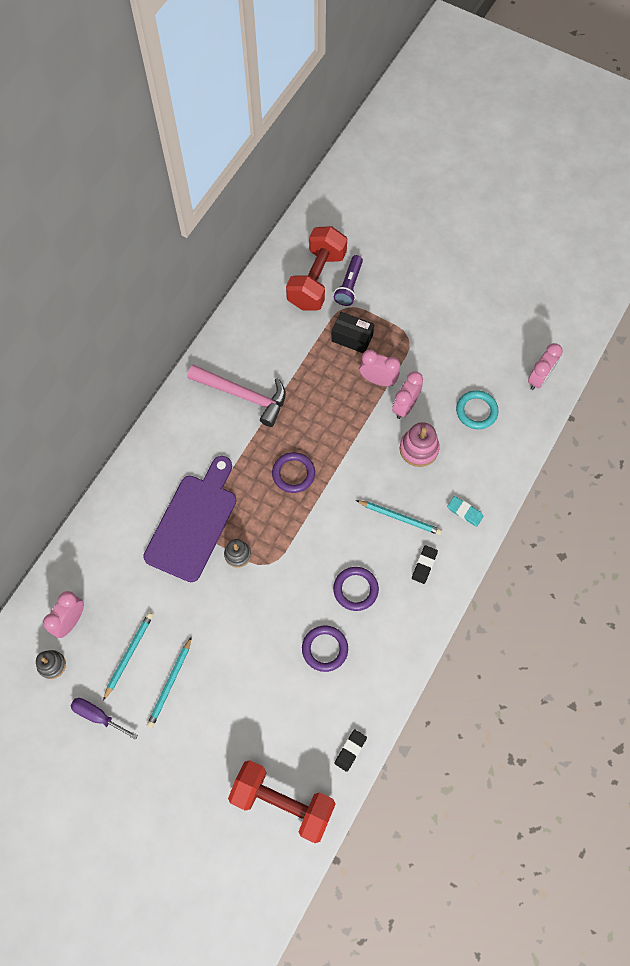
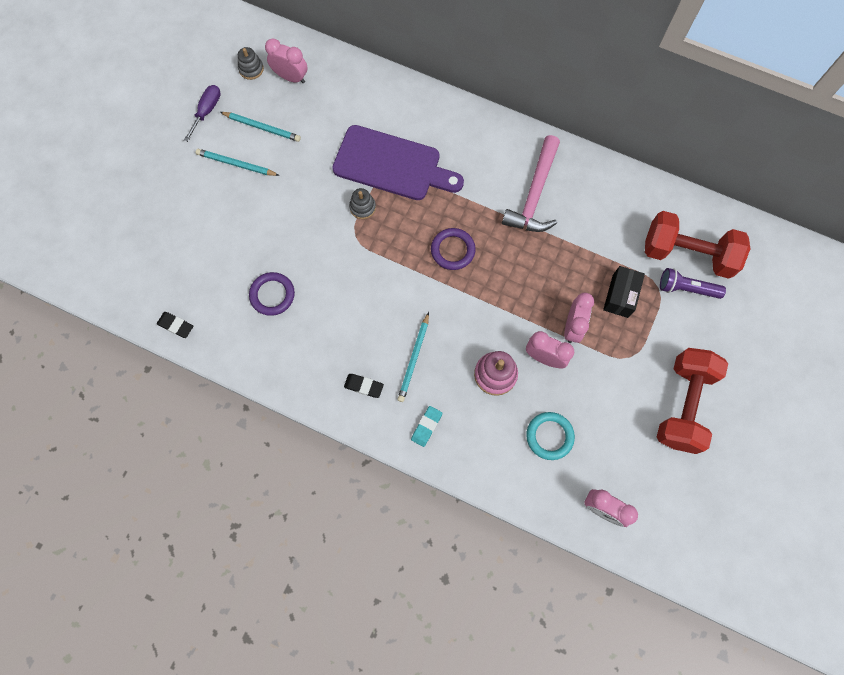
camera: 85 degrees right, 5 degrees up
red dumbbell [228,760,335,843] -> red dumbbell moved to [657,348,728,454]
purple ring [333,567,379,611] -> none

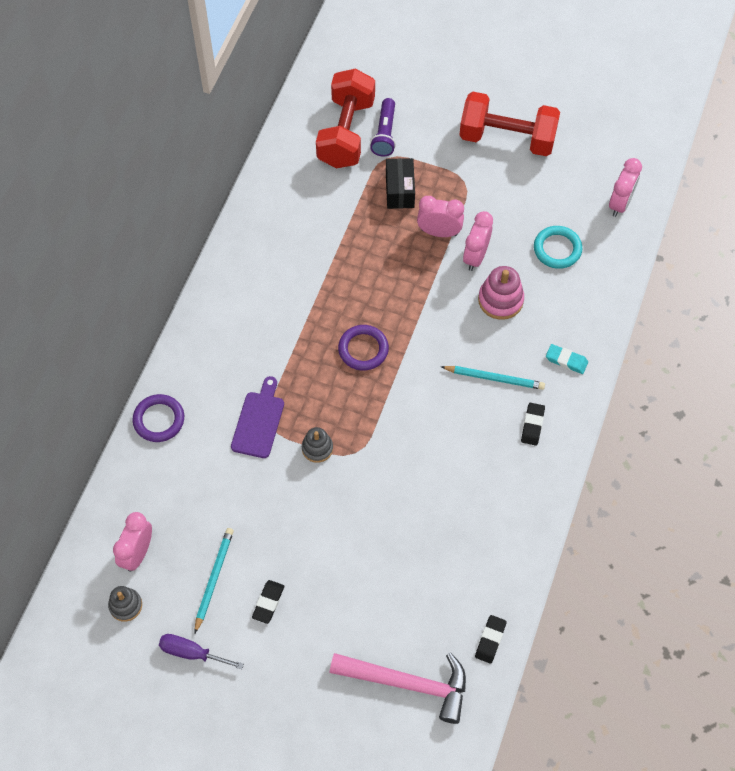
camera: 95 degrees left, 10 degrees down
turquoise pencil [196,149,280,176] -> black eraser [252,580,284,624]
purple ring [249,272,295,316] -> purple ring moved to [133,394,184,442]
purple cutting board [332,125,464,200] -> purple cutting board [231,376,284,458], size x0.56
pink hammer [502,135,560,232] -> pink hammer moved to [330,653,466,724]
black box [603,266,645,318] -> black box turned 75 degrees clockwise [386,158,415,209]

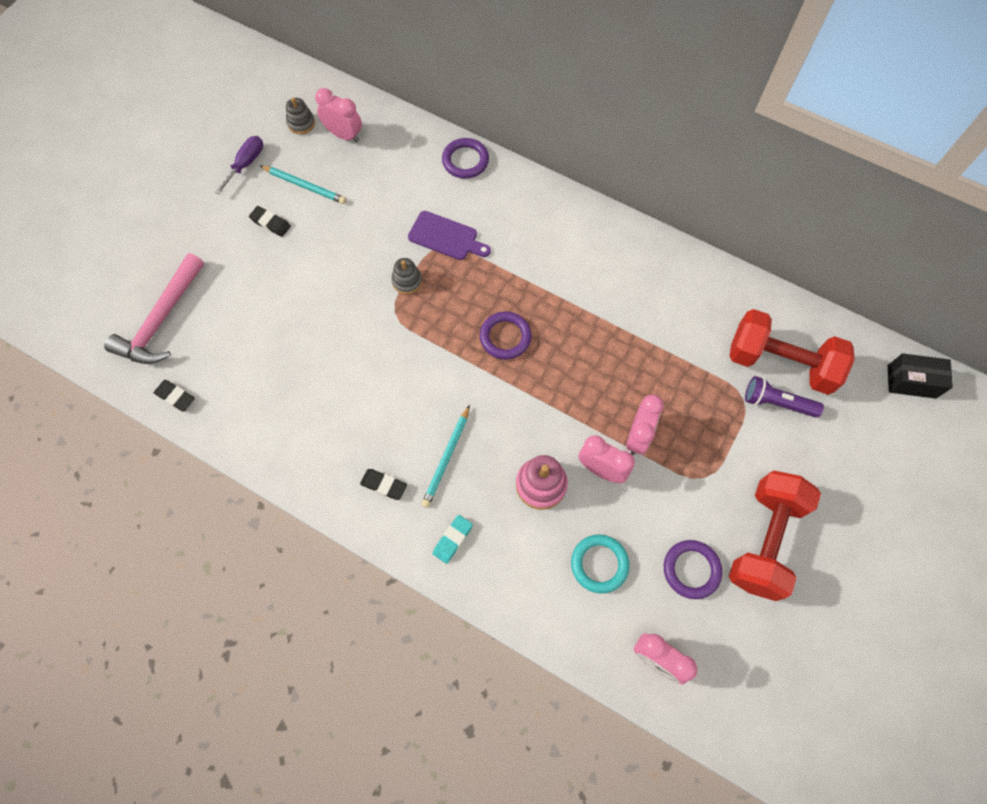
camera: 100 degrees right, 5 degrees up
black box [386,158,415,209] -> black box moved to [888,353,953,399]
none -> purple ring [664,540,722,599]

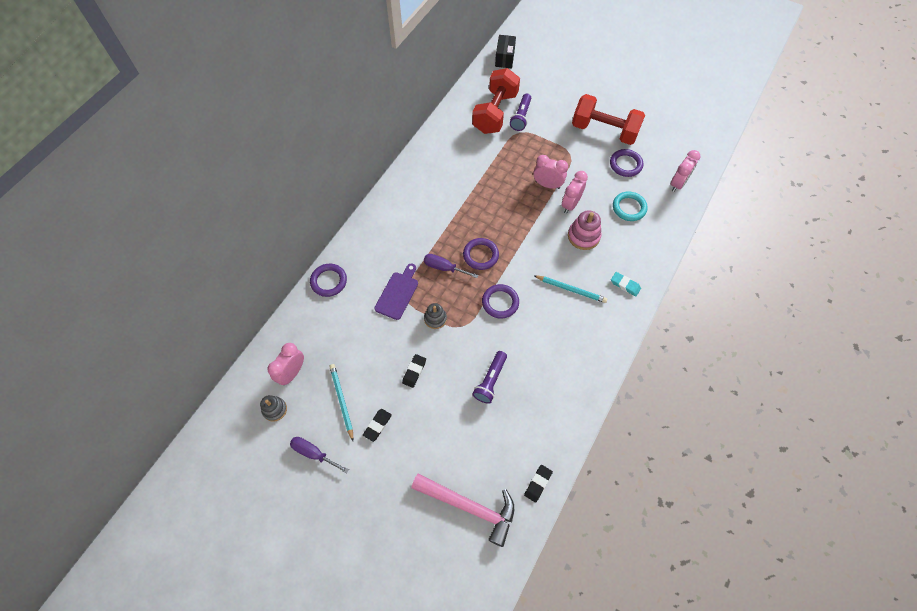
camera: 90 degrees left, 5 degrees down
turquoise pencil [260,166,346,204] -> turquoise pencil turned 45 degrees counterclockwise [329,364,353,441]
black eraser [360,469,407,500] -> black eraser moved to [402,354,426,388]
none -> purple screwdriver [424,254,478,278]
none -> purple flashlight [473,351,507,404]
none -> purple ring [482,284,519,319]

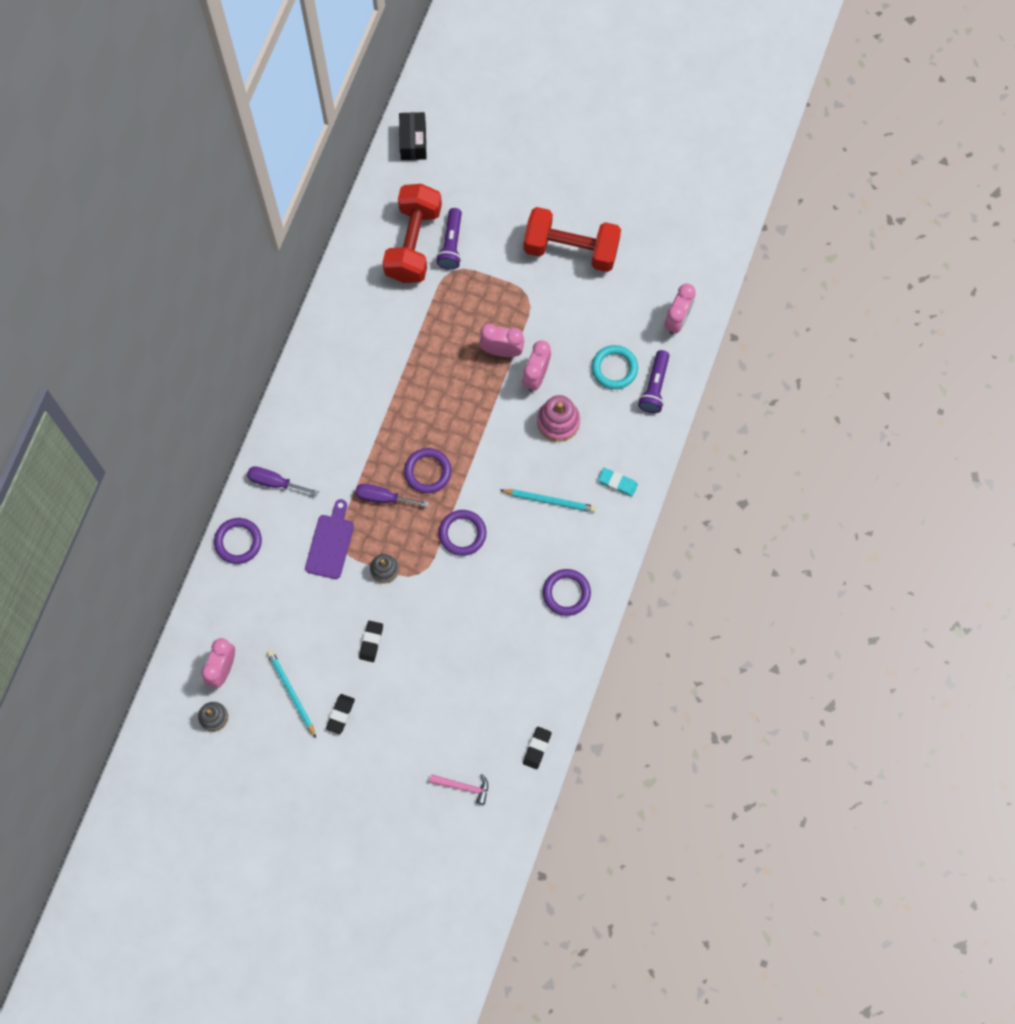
camera: 10 degrees left, 10 degrees up
purple screwdriver [290,437,349,474] -> purple screwdriver moved to [247,466,319,496]
pink hammer [411,474,514,547] -> pink hammer [429,774,488,805], size x0.50
purple flashlight [473,351,507,404] -> purple flashlight moved to [638,350,670,413]
purple ring [610,149,643,177] -> purple ring moved to [543,569,591,616]

